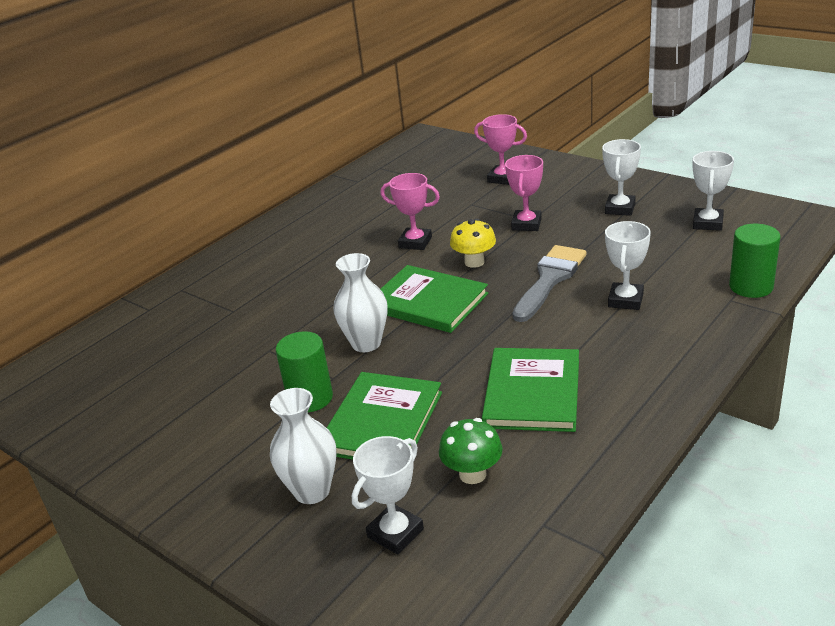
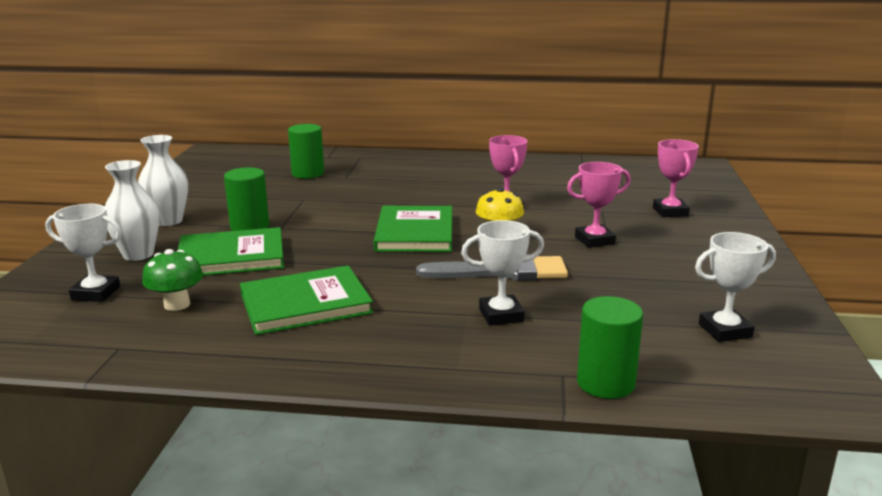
camera: 55 degrees right, 10 degrees down
white vase [334,253,387,352] -> white vase moved to [138,135,188,226]
white trophy [602,139,641,216] -> none
none -> green cylinder [288,124,324,179]

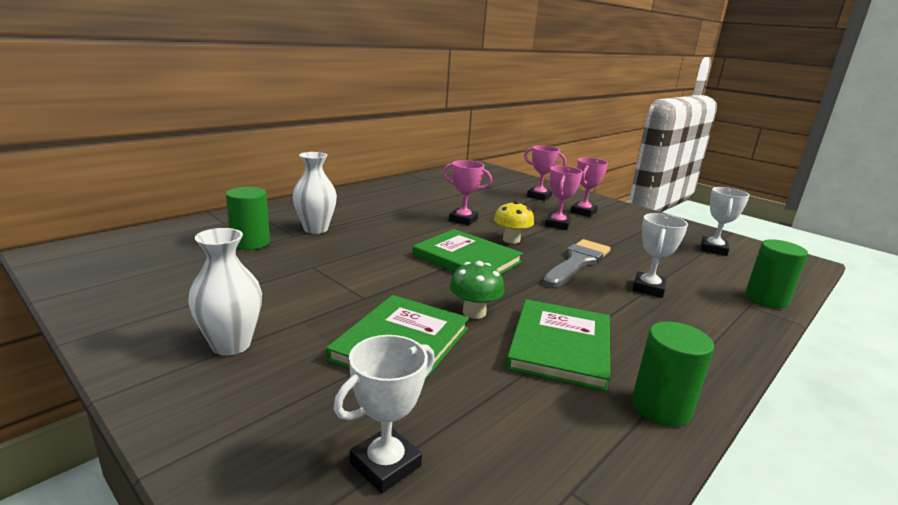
camera: 55 degrees left, 0 degrees up
white vase [105,160,159,261] -> white vase moved to [293,152,337,234]
green mushroom [142,249,203,311] -> green mushroom moved to [450,261,504,319]
green cylinder [224,167,269,231] -> green cylinder moved to [632,321,714,427]
none -> pink trophy [570,157,608,217]

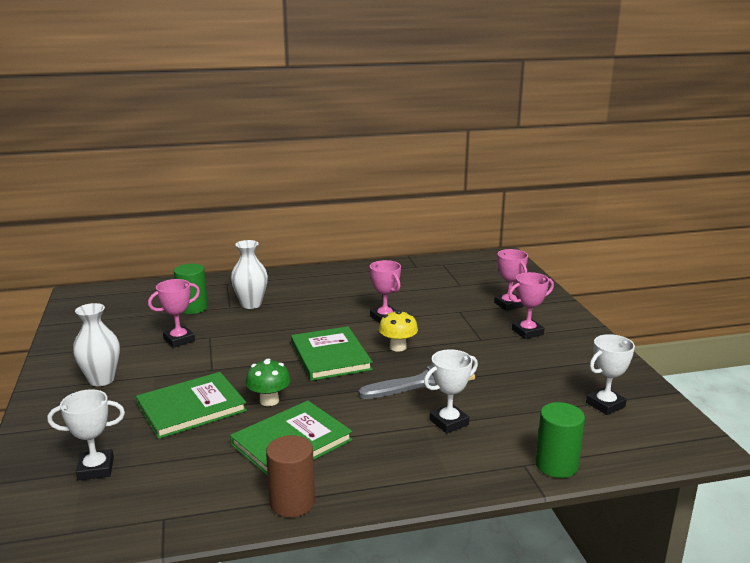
camera: 35 degrees right, 0 degrees up
pink trophy [545,166,583,230] -> pink trophy moved to [148,279,200,348]
green cylinder [632,321,714,427] -> brown cylinder [266,435,315,517]

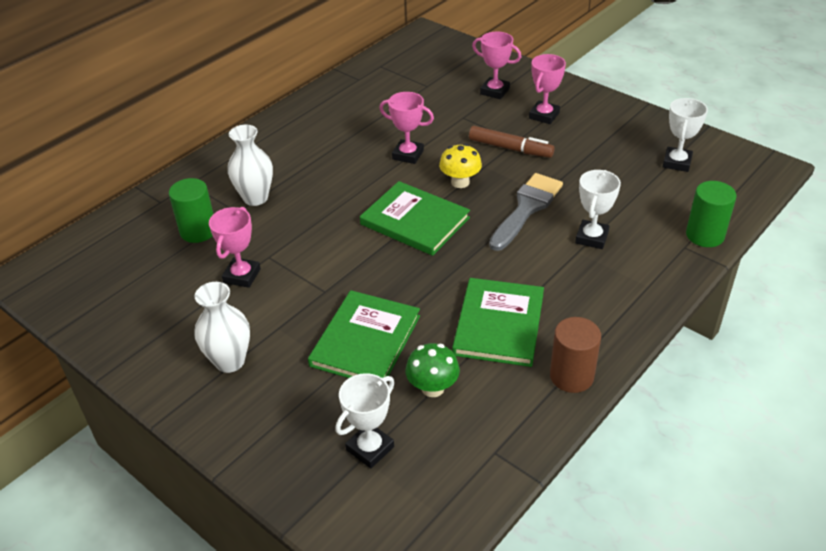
camera: 35 degrees left, 20 degrees up
green mushroom [246,359,291,406] -> green mushroom moved to [405,343,460,397]
none -> brown marker [469,126,555,158]

